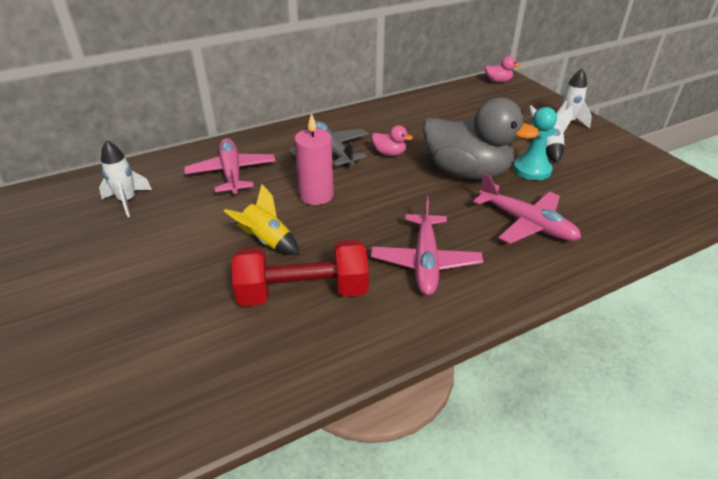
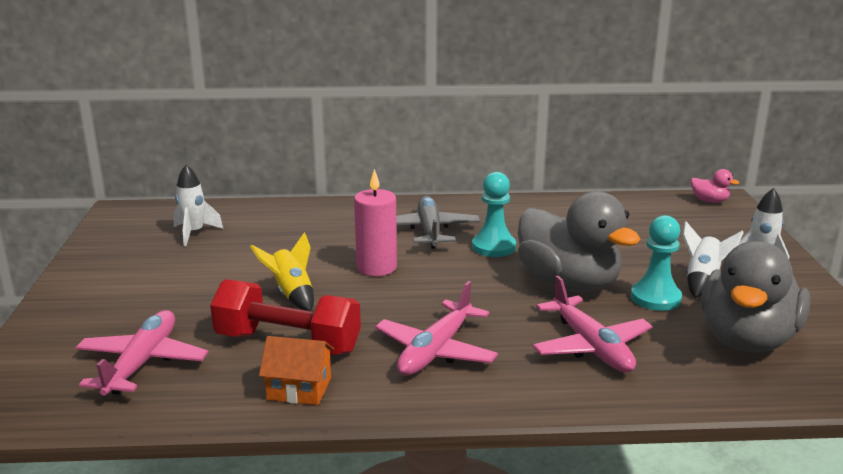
camera: 25 degrees right, 15 degrees down
pink plane [184,138,276,194] -> pink plane moved to [75,310,208,396]
pink duck [372,125,413,156] -> turquoise pawn [472,172,516,257]
none -> orange house [259,336,334,405]
none -> grey duck [701,241,811,352]

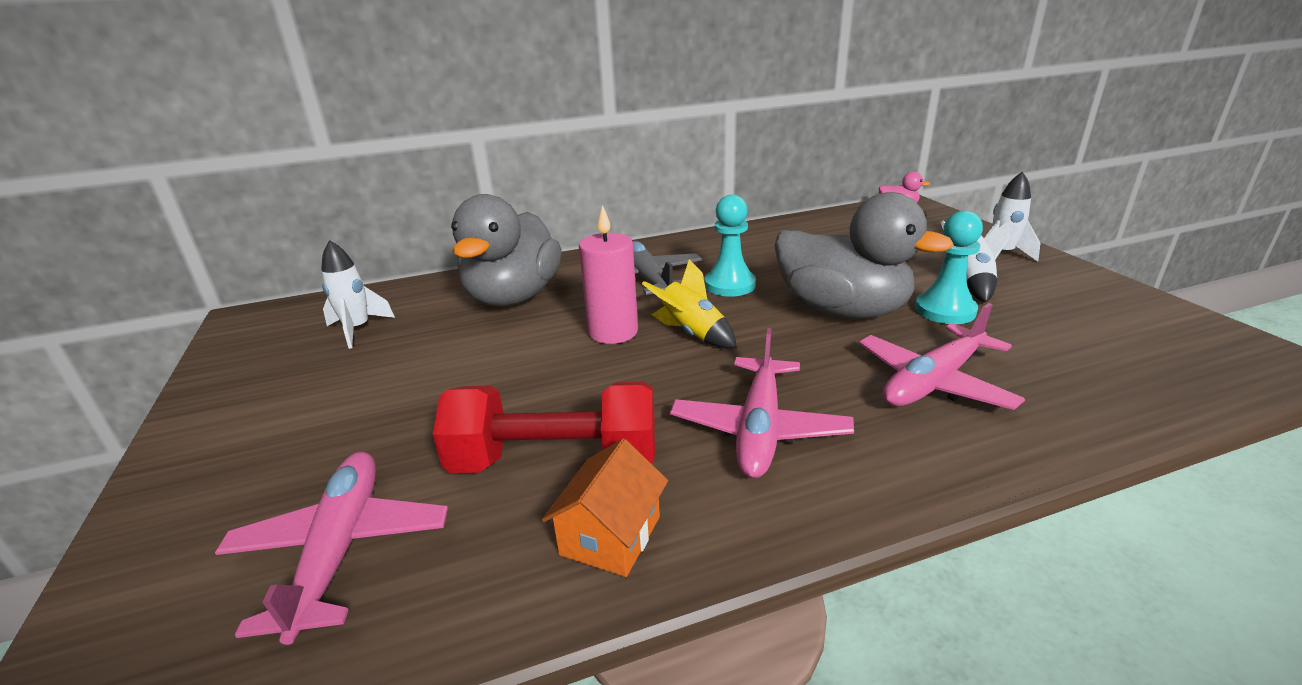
camera: 15 degrees left, 5 degrees up
yellow rocket [250,232,314,311] -> yellow rocket moved to [642,259,737,348]
orange house [259,336,334,405] -> orange house turned 60 degrees counterclockwise [542,439,668,577]
pink plane [532,276,653,373] -> pink plane turned 90 degrees clockwise [859,303,1025,410]
grey duck [701,241,811,352] -> grey duck moved to [451,194,561,307]

